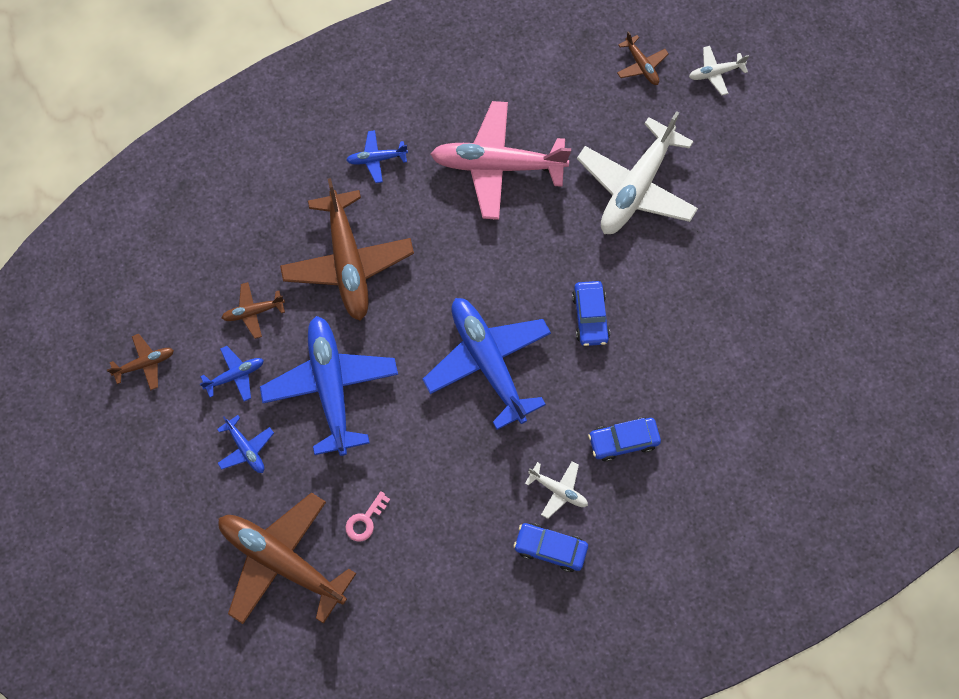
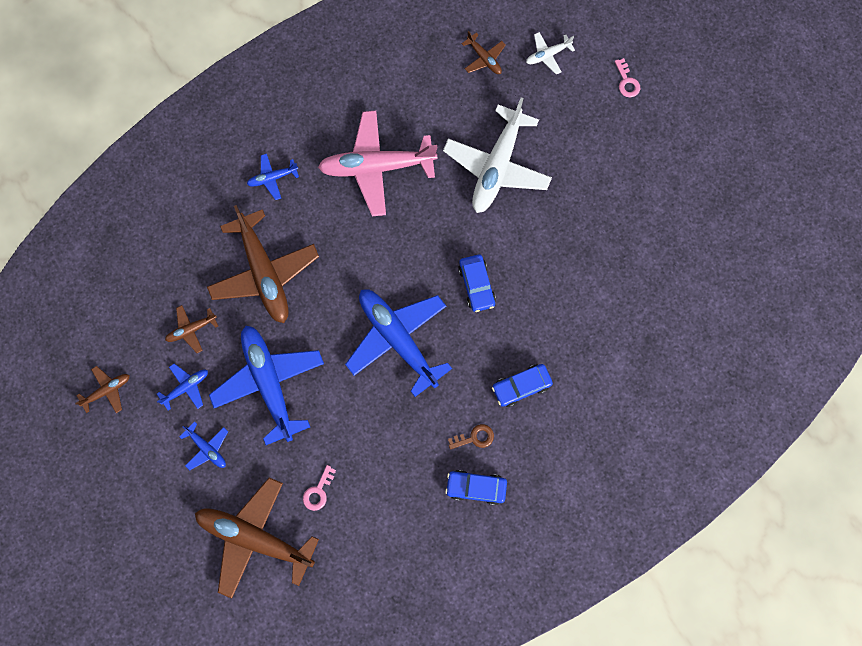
camera: 10 degrees left, 5 degrees up
white plane [525,461,588,519] -> brown key [448,424,494,449]
none -> pink key [615,58,640,97]

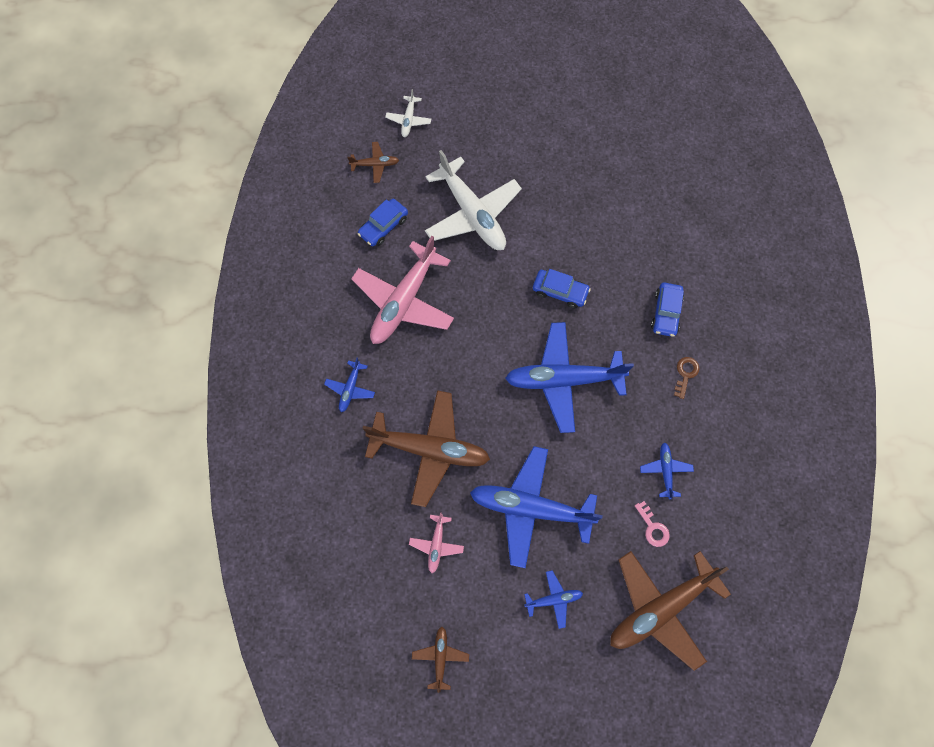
camera: 55 degrees left, 5 degrees down
blue plane [157,364,208,411] -> blue plane moved to [640,443,694,499]
brown plane [165,305,218,353] -> pink plane [409,512,464,573]
blue car [445,470,507,505] -> blue car moved to [358,199,408,246]
pink key [615,58,640,97] -> none

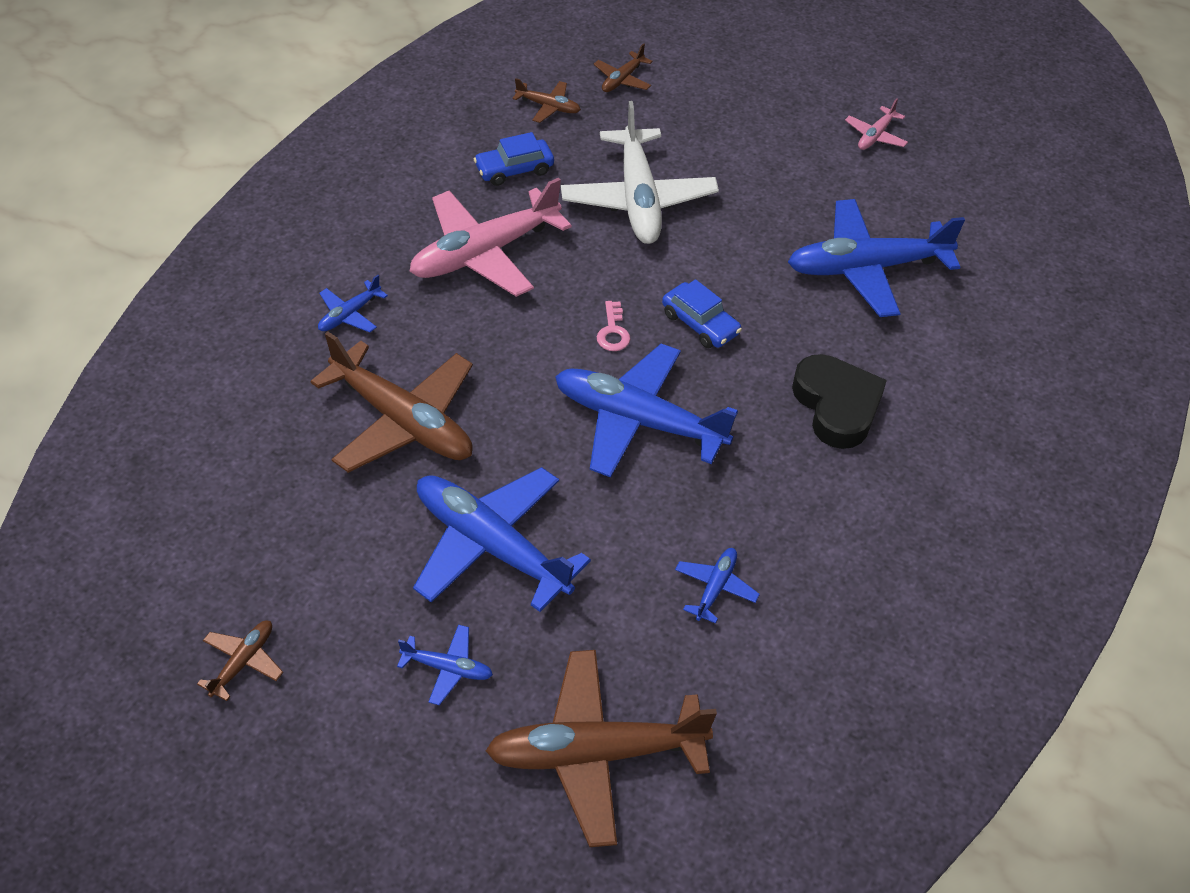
camera: 25 degrees right, 20 degrees down
white plane [385,89,431,137] -> brown plane [594,43,653,92]
pink plane [409,512,464,573] -> pink plane moved to [845,99,908,150]
pink key [635,501,670,547] -> pink key moved to [597,301,631,351]
blue car [651,283,684,337] -> black heart [792,354,887,449]
brown key [674,357,700,399] -> none
none -> blue plane [788,199,965,317]

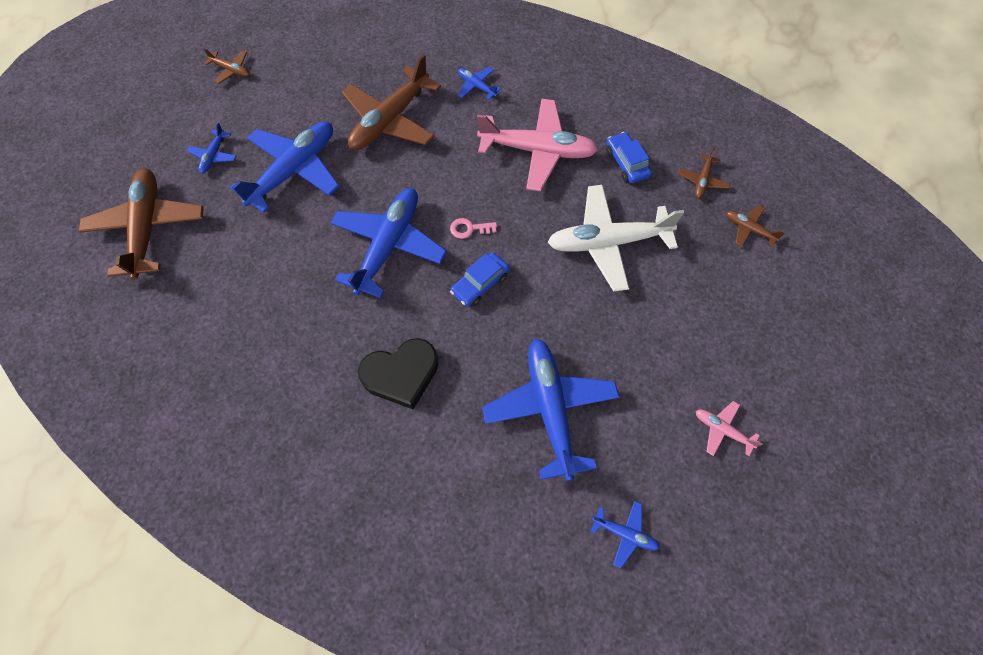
camera: 90 degrees right, 15 degrees up
pink plane [409,178,572,297] -> pink plane turned 135 degrees clockwise [477,99,599,191]
blue plane [675,548,760,624] -> blue plane moved to [591,501,660,568]

